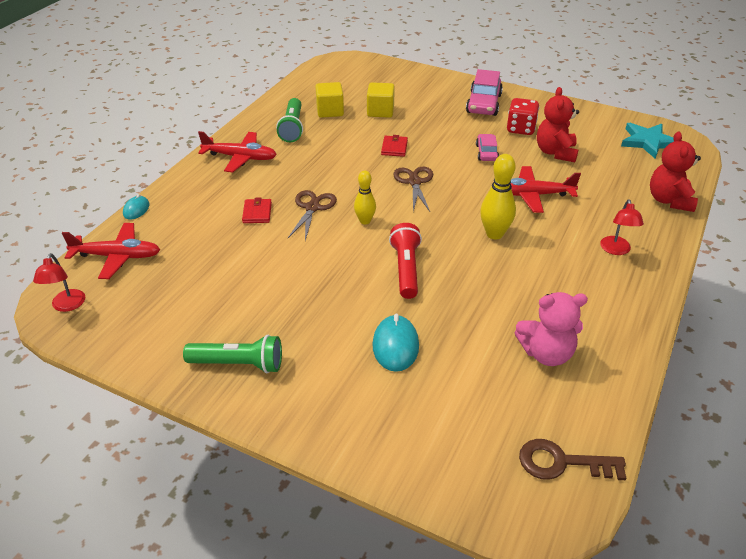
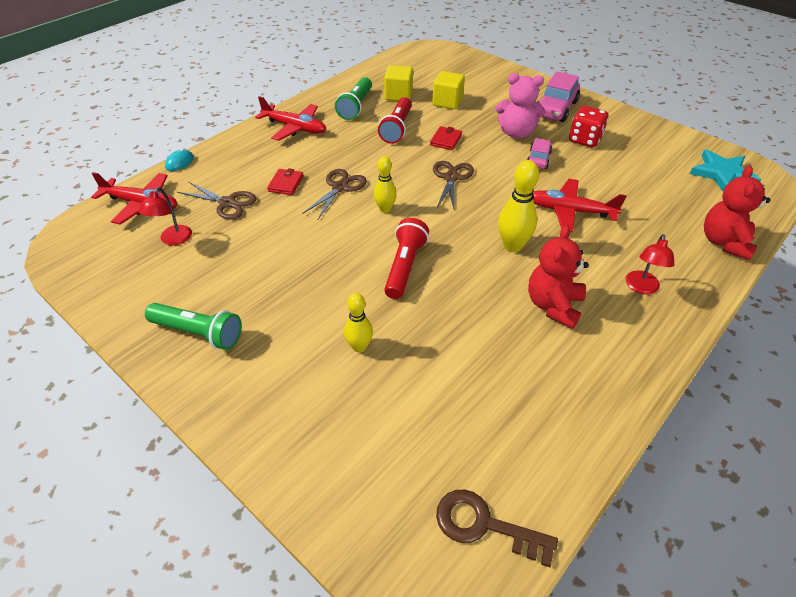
camera: 15 degrees right, 5 degrees up
red lamp [33,253,85,312] -> red lamp moved to [139,187,192,245]
turquoise mouse [372,314,419,372] -> yellow bowling pin [344,293,373,352]
pink teddy bear [515,292,588,366] -> pink teddy bear moved to [496,73,545,138]
red teddy bear [537,87,579,162] -> red teddy bear moved to [528,225,589,329]
none -> brown scissors [177,182,257,220]
none -> red flashlight [378,97,412,144]

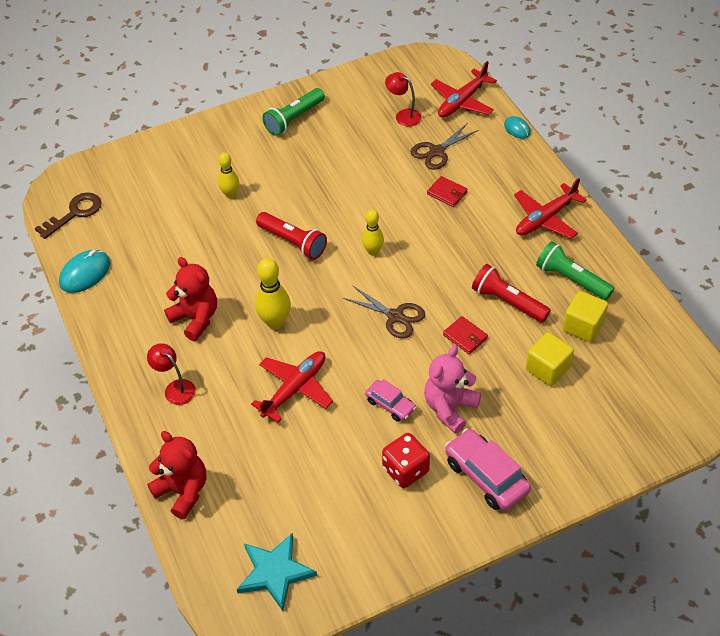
camera: 115 degrees right, 5 degrees up
brown scissors [302,169,367,221] -> none
none -> turquoise mouse [59,250,111,293]

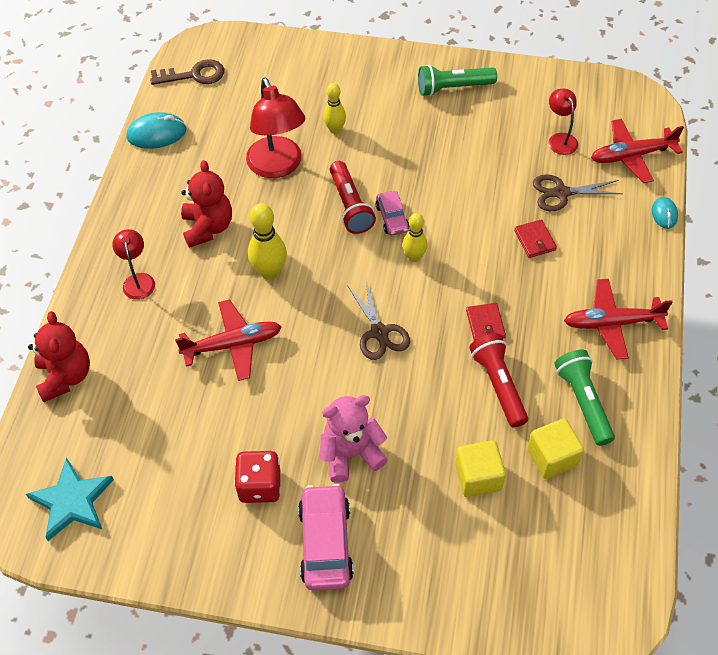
camera: 35 degrees right, 5 degrees up
pink car [365,379,416,422] -> pink car moved to [376,191,409,235]
red wallet [443,316,488,354] -> red wallet moved to [466,303,506,341]
none -> red lamp [246,78,305,178]

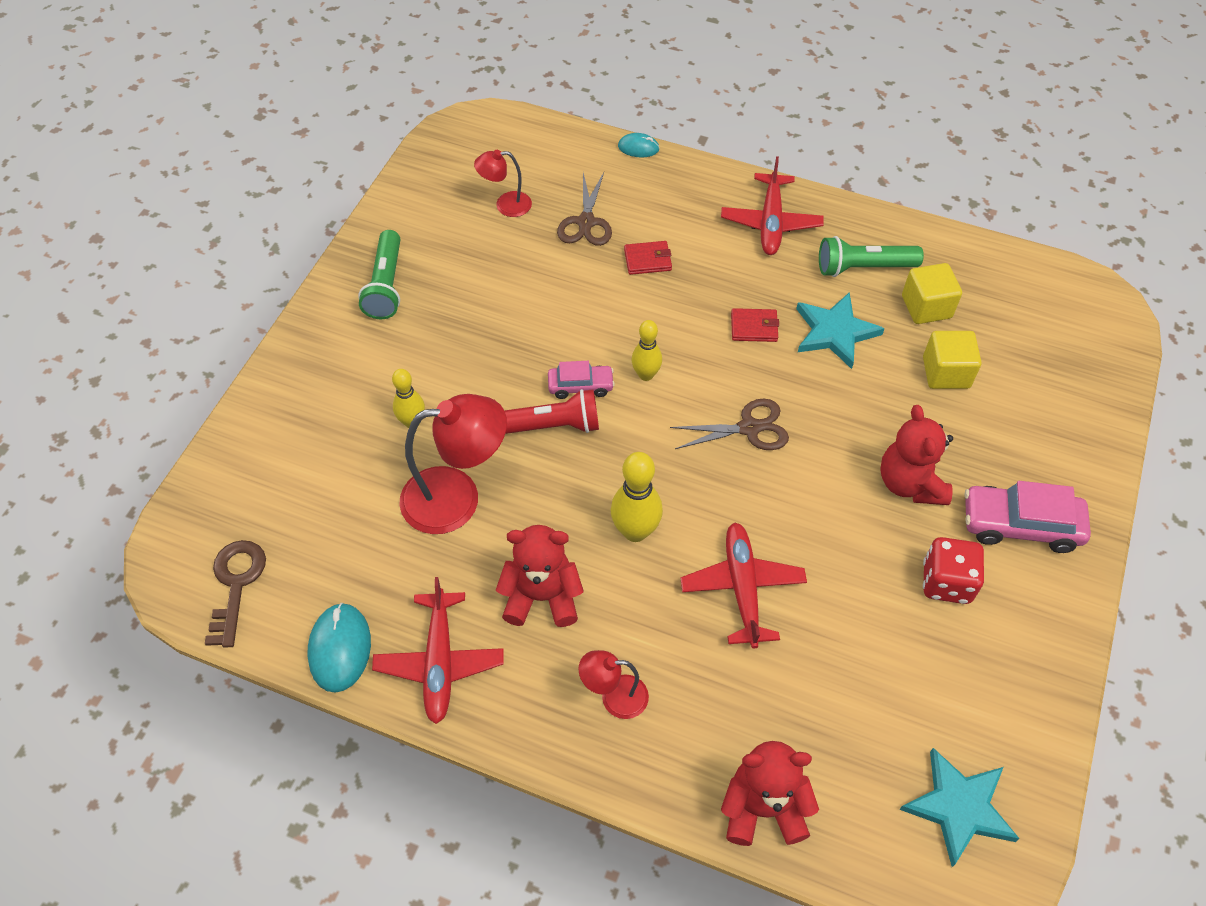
camera: 80 degrees left, 0 degrees up
pink teddy bear [320,395,388,483] -> red teddy bear [880,405,953,505]
red flashlight [469,333,528,428] -> turquoise star [796,292,885,369]
red plane [591,119,684,183] -> red plane moved to [372,577,504,724]

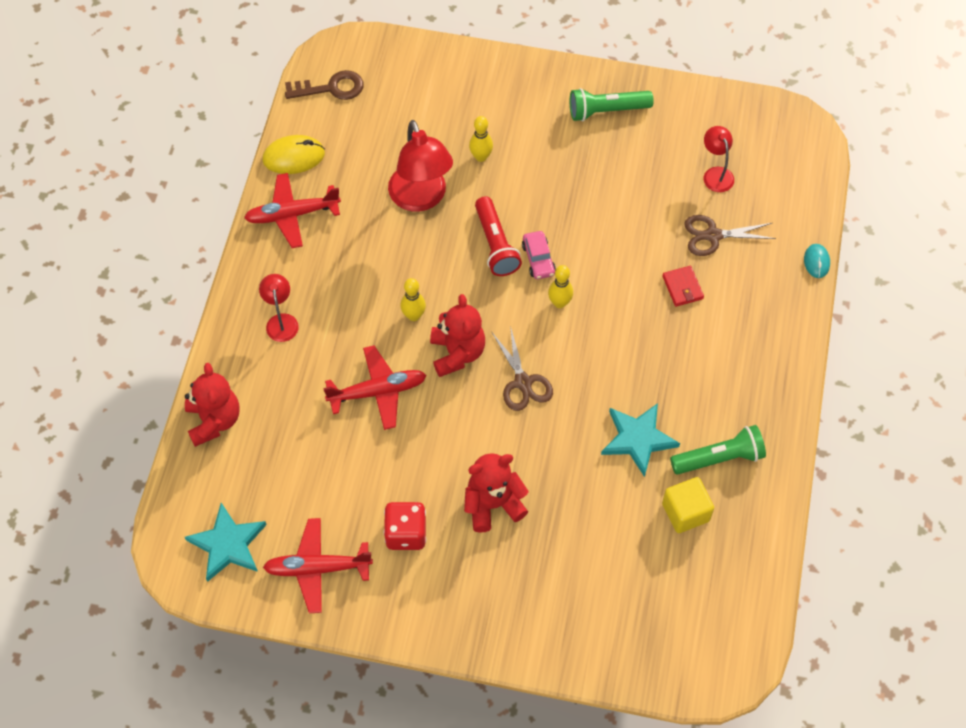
camera: 80 degrees right, 5 degrees up
turquoise mouse [308,603,371,693] -> yellow mouse [263,135,325,174]
red teddy bear [496,525,584,627] -> red teddy bear moved to [430,294,485,377]
yellow bowling pin [611,452,663,542] -> yellow bowling pin [401,278,426,321], size x0.65
red plane [721,156,824,255] -> red plane moved to [263,518,373,613]
red wallet [731,308,779,342] -> none
green flashlight [819,236,924,277] -> green flashlight turned 90 degrees clockwise [670,425,766,475]
yellow cube [923,331,981,389] -> none
pink car [964,481,1091,553] -> none

